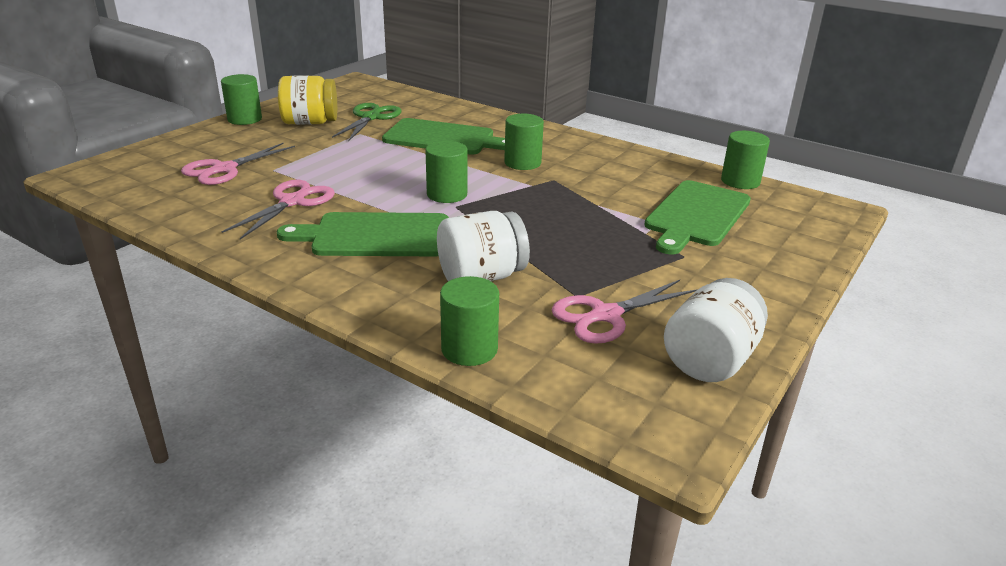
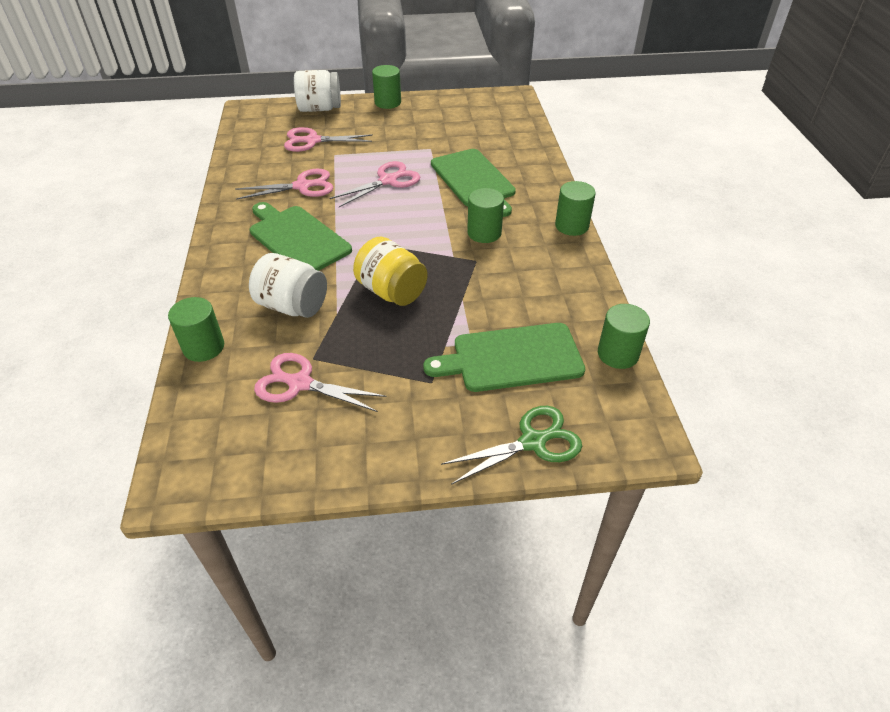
camera: 50 degrees right, 15 degrees up
yellow jar [278,76,337,125] -> yellow jar moved to [353,237,428,306]
green scissors [332,103,401,141] -> green scissors moved to [441,406,582,485]
green cylinder [425,141,467,203] -> green cylinder moved to [555,181,596,236]
white jar [664,278,768,382] -> white jar moved to [294,70,341,112]
none -> pink scissors [329,161,420,207]

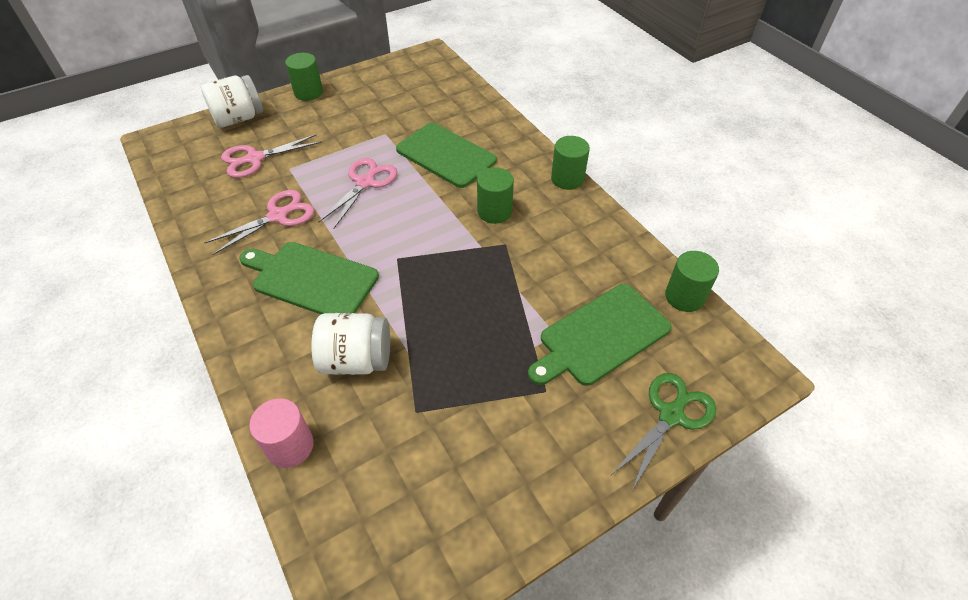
camera: 25 degrees left, 5 degrees up
green cylinder [168,297,224,362] -> pink cylinder [249,398,314,468]
pink scissors [254,353,387,412] -> none
yellow jar [353,237,428,306] -> none

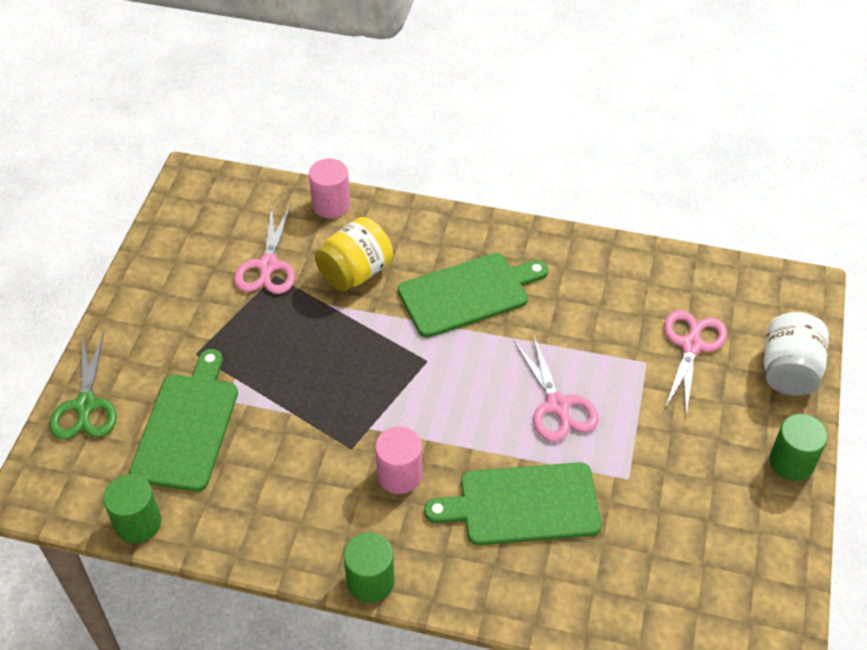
camera: 135 degrees right, 0 degrees up
pink scissors [204,190,315,255] -> pink scissors moved to [234,204,295,294]
white jar [311,313,390,375] -> yellow jar [315,217,393,291]
green cylinder [477,167,514,224] -> pink cylinder [375,426,422,494]

